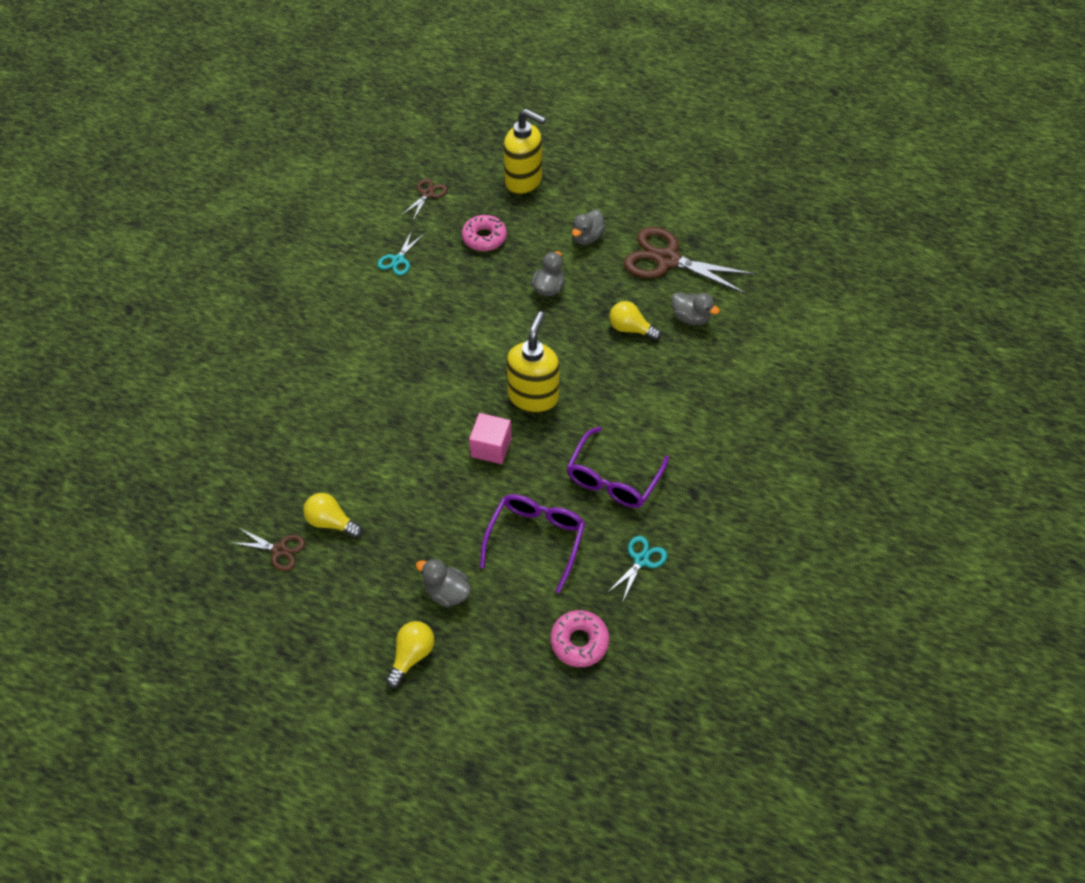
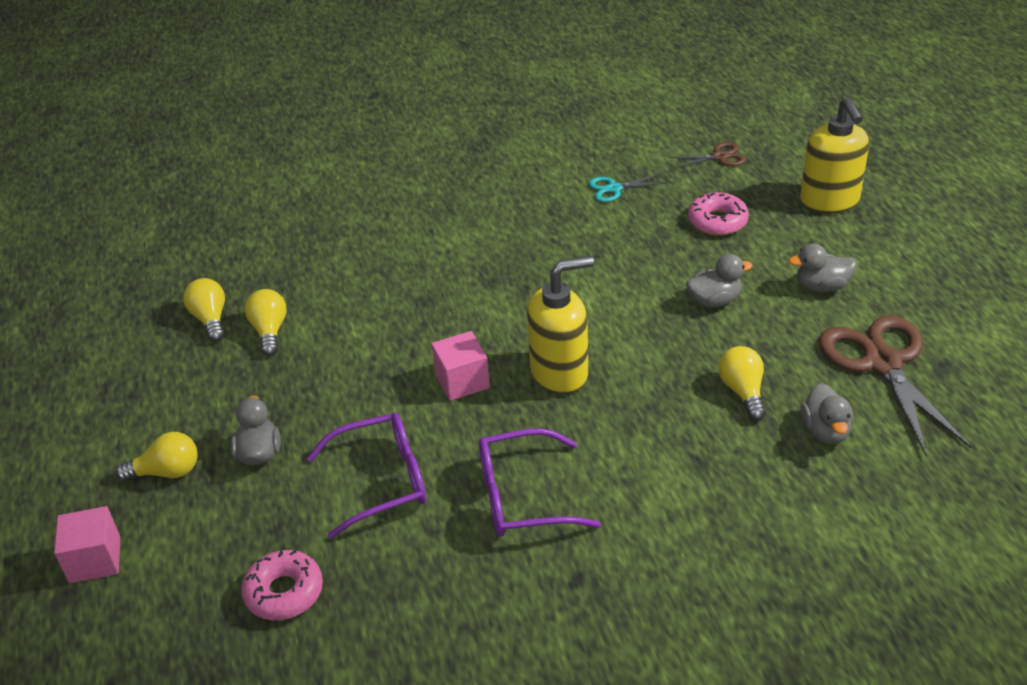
camera: 55 degrees right, 15 degrees down
brown scissors [233,528,305,571] -> yellow light bulb [183,278,225,342]
turquoise scissors [607,536,667,601] -> none
none -> pink cube [54,506,120,583]

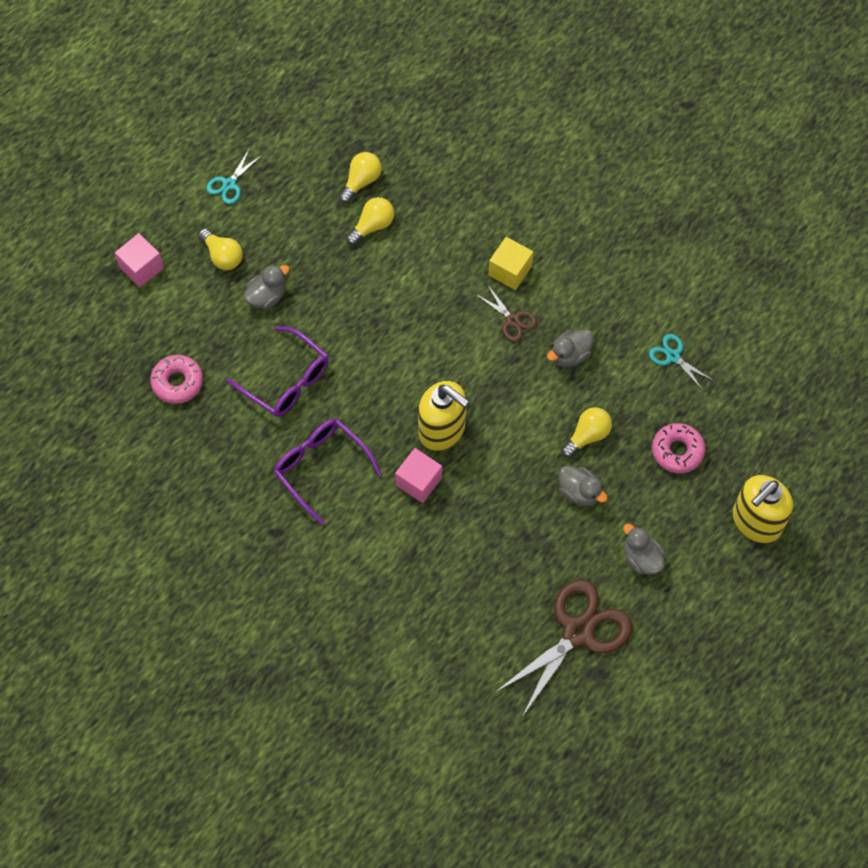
camera: 55 degrees right, 25 degrees up
pink cube [431,331,490,401] -> pink cube moved to [395,448,442,503]
brown scissors [669,142,746,168] -> brown scissors moved to [477,284,537,342]
yellow light bulb [719,346,766,421] -> yellow light bulb moved to [561,407,612,458]
grey duck [801,383,854,444] -> grey duck moved to [547,329,593,367]
none -> turquoise scissors [206,148,262,204]
none -> yellow cube [489,237,533,290]

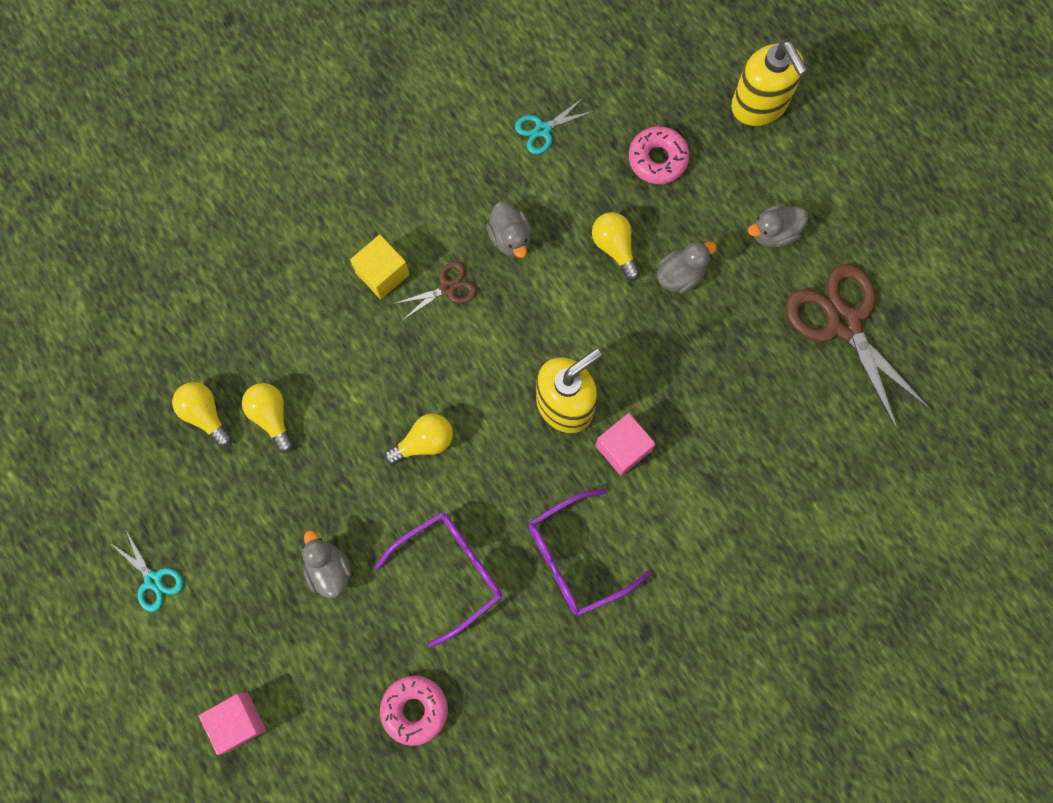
camera: 75 degrees left, 10 degrees up
yellow light bulb [198,228,243,270] -> yellow light bulb moved to [384,414,453,465]

